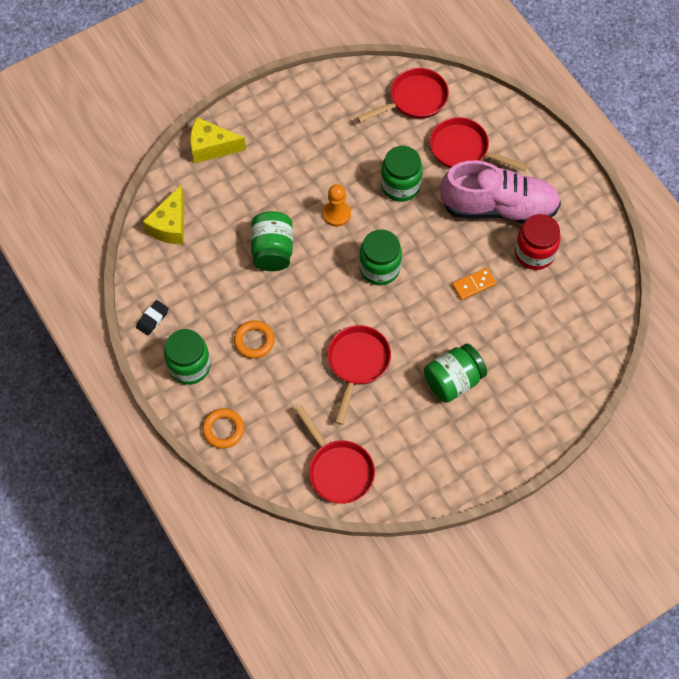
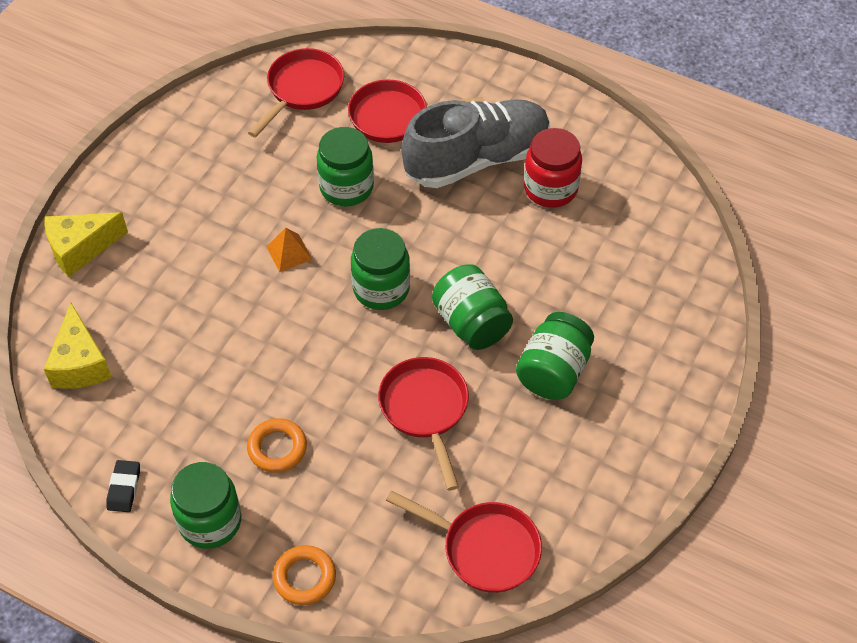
camera: 30 degrees left, 10 degrees down
green jar [251,211,293,271] -> green jar moved to [432,264,513,350]
orange pawn [323,184,351,227] -> orange pyramid [266,228,312,272]
pink shoe [440,161,561,224] -> grey shoe [401,99,550,188]
orange domino [452,268,496,300] -> none

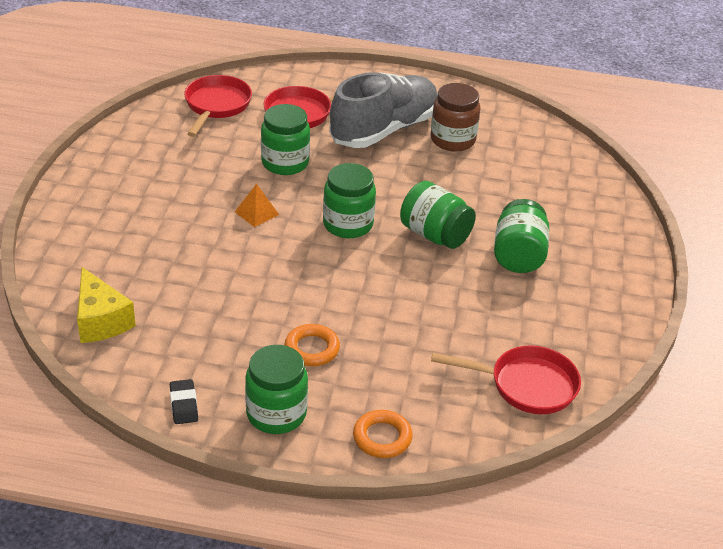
camera: 20 degrees left, 15 degrees down
yellow cheese [45,212,128,277] -> none
red pan [378,357,469,491] -> none
red jar [524,128,582,208] -> brown jar [430,83,481,151]

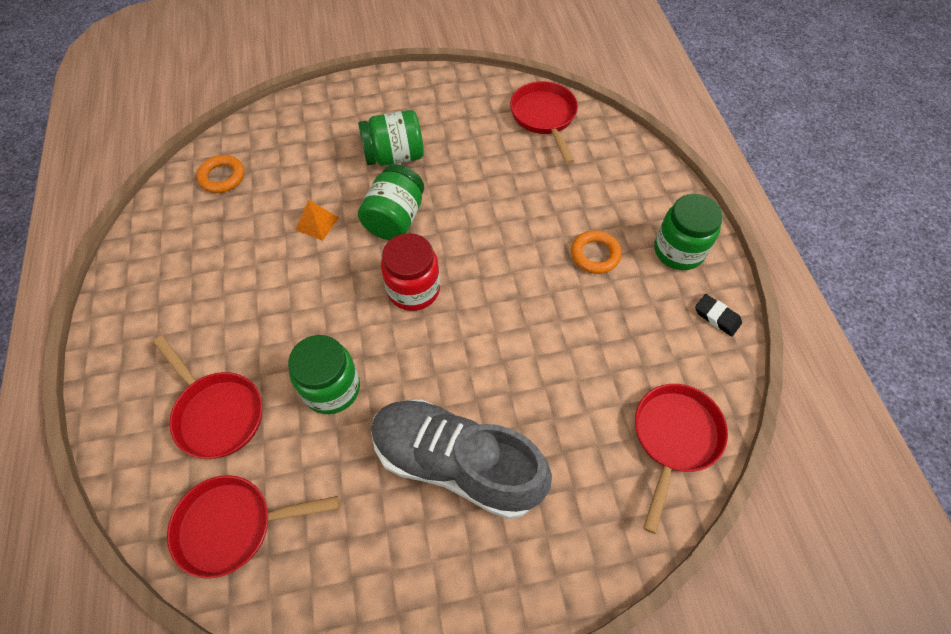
camera: 110 degrees left, 20 degrees up
yellow cheese [77,267,136,343] -> red pan [635,384,728,534]
black eraser [170,379,198,424] -> black eraser turned 75 degrees clockwise [695,294,742,336]
orange pyramid [235,184,279,227] -> orange pyramid moved to [296,200,339,241]
green jar [323,163,376,238] -> red jar [381,233,440,311]
grey shoe [329,72,438,148] -> grey shoe moved to [371,400,552,519]
orange ring [353,410,412,458] -> orange ring moved to [197,155,244,193]
brown jar [430,83,481,151] -> none

